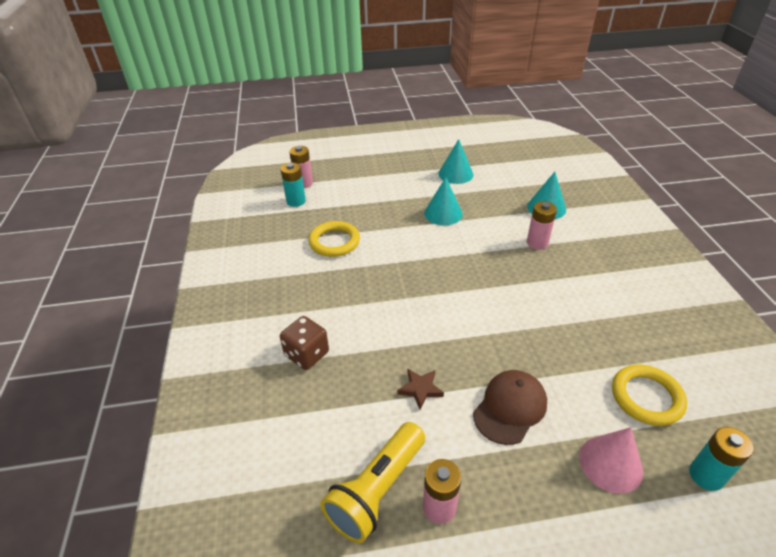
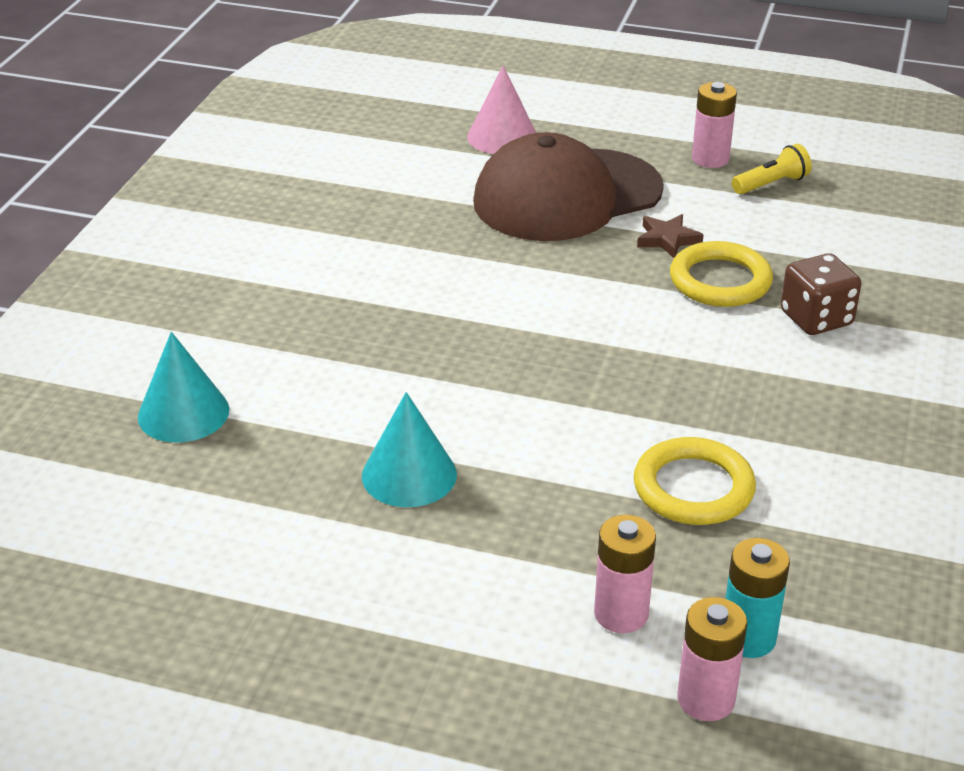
camera: 155 degrees left, 5 degrees down
yellow flashlight [320,422,425,543] -> yellow flashlight [732,144,812,194], size x0.55
turquoise cone [438,139,473,184] -> none
brown cap [473,370,547,445] -> brown cap [473,132,664,241], size x1.70
pink battery [527,201,557,250] -> pink battery moved to [594,515,656,633]
yellow ring [612,364,687,426] -> yellow ring moved to [670,241,773,307]
turquoise battery [689,427,754,491] -> none

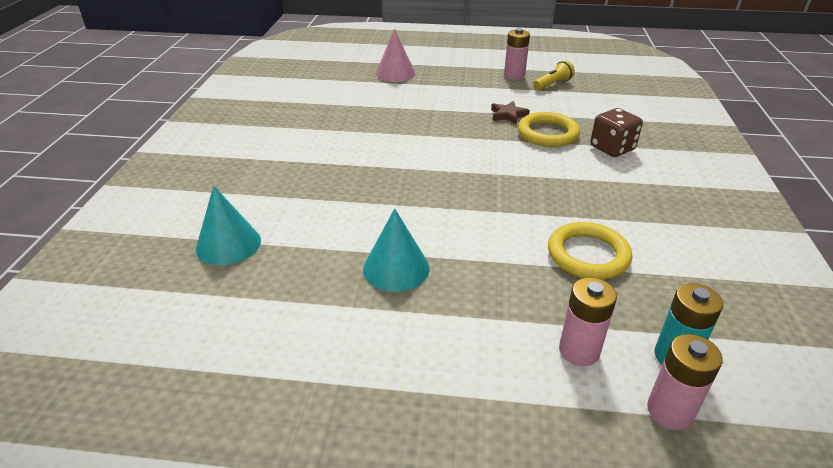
camera: 10 degrees left, 0 degrees up
brown cap [473,132,664,241] -> none

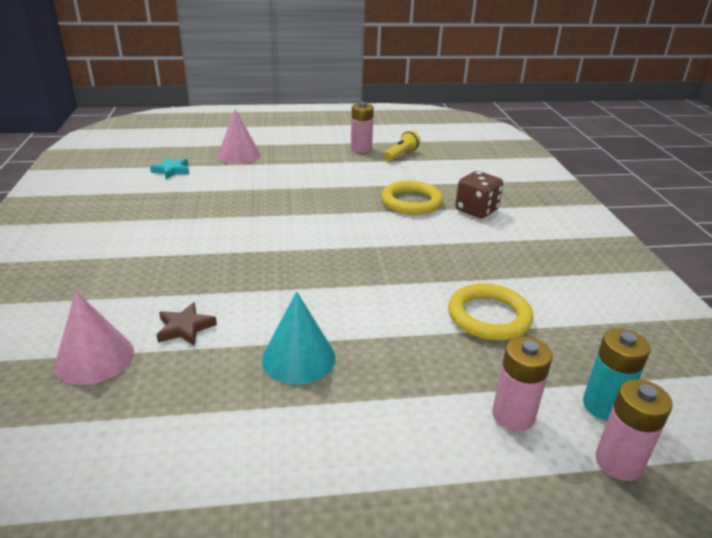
camera: 15 degrees left, 5 degrees down
turquoise cone [196,186,261,265] -> pink cone [54,291,134,385]
brown star [491,101,530,125] -> brown star moved to [157,302,217,346]
none -> turquoise star [150,158,189,179]

